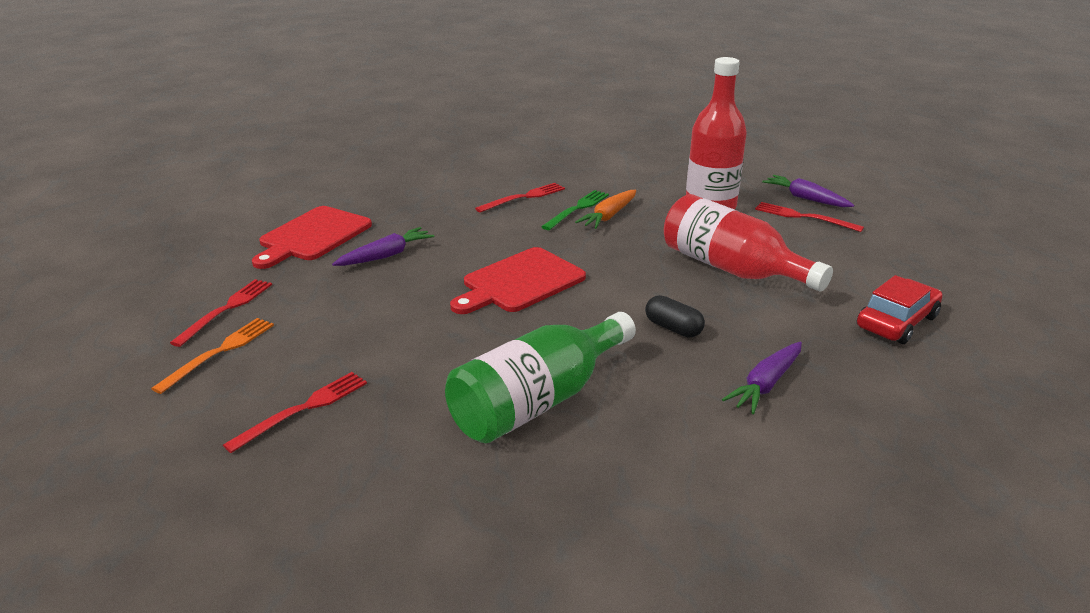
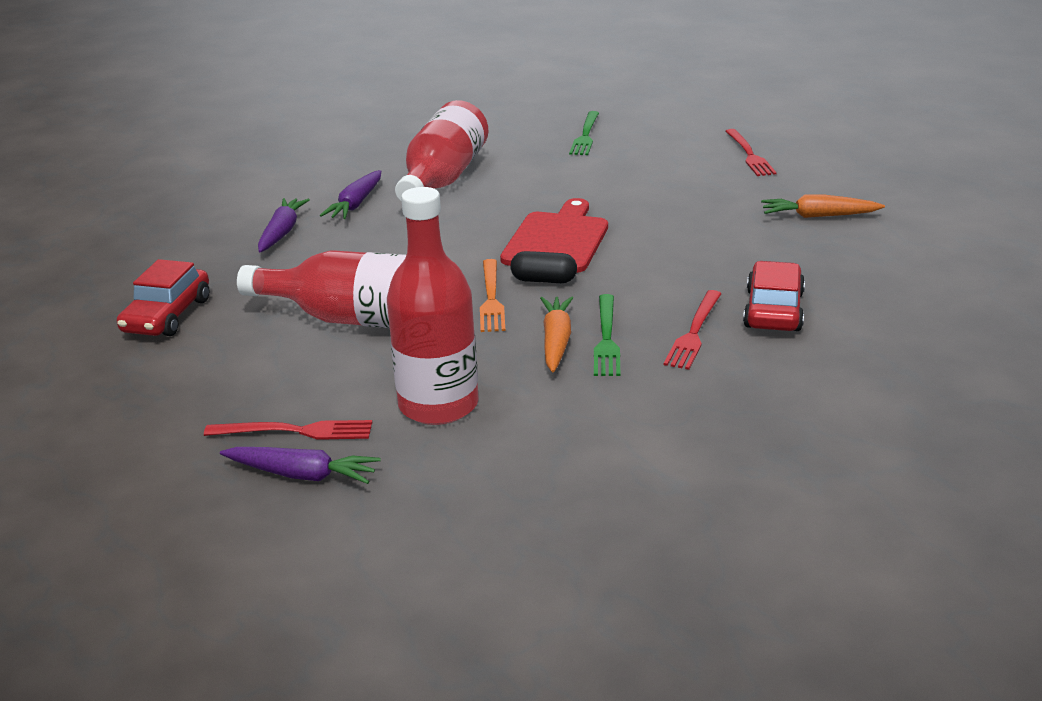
camera: 150 degrees right, 0 degrees up
orange fork [151,318,274,394] -> orange fork moved to [480,259,506,332]
red fork [223,372,367,453] -> green fork [569,111,599,155]
red cutting board [252,206,372,269] -> orange carrot [761,194,885,218]
purple carrot [332,227,434,266] -> purple carrot moved to [319,170,381,219]
green bottle [445,312,636,443] -> red bottle [395,100,488,202]
black capsule [645,295,705,337] -> black capsule moved to [510,251,577,283]
none -> red car [743,261,805,331]

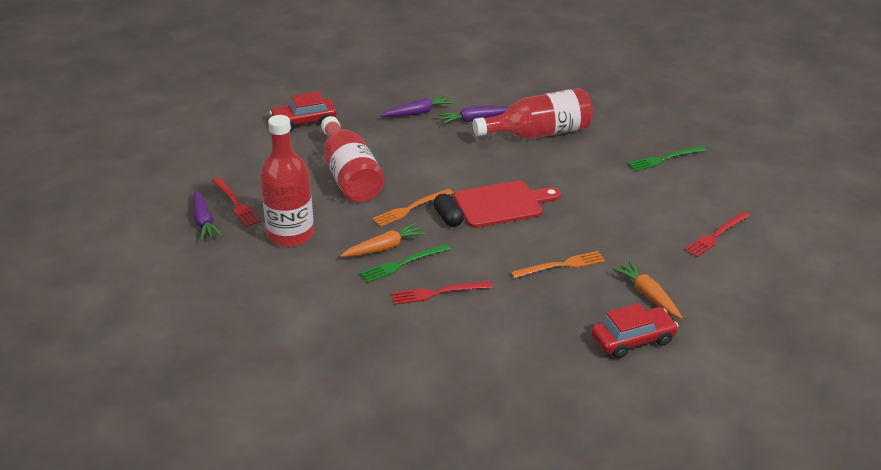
camera: 55 degrees right, 5 degrees up
red car [743,261,805,331] -> red car moved to [591,303,678,359]
none -> orange fork [511,251,605,278]

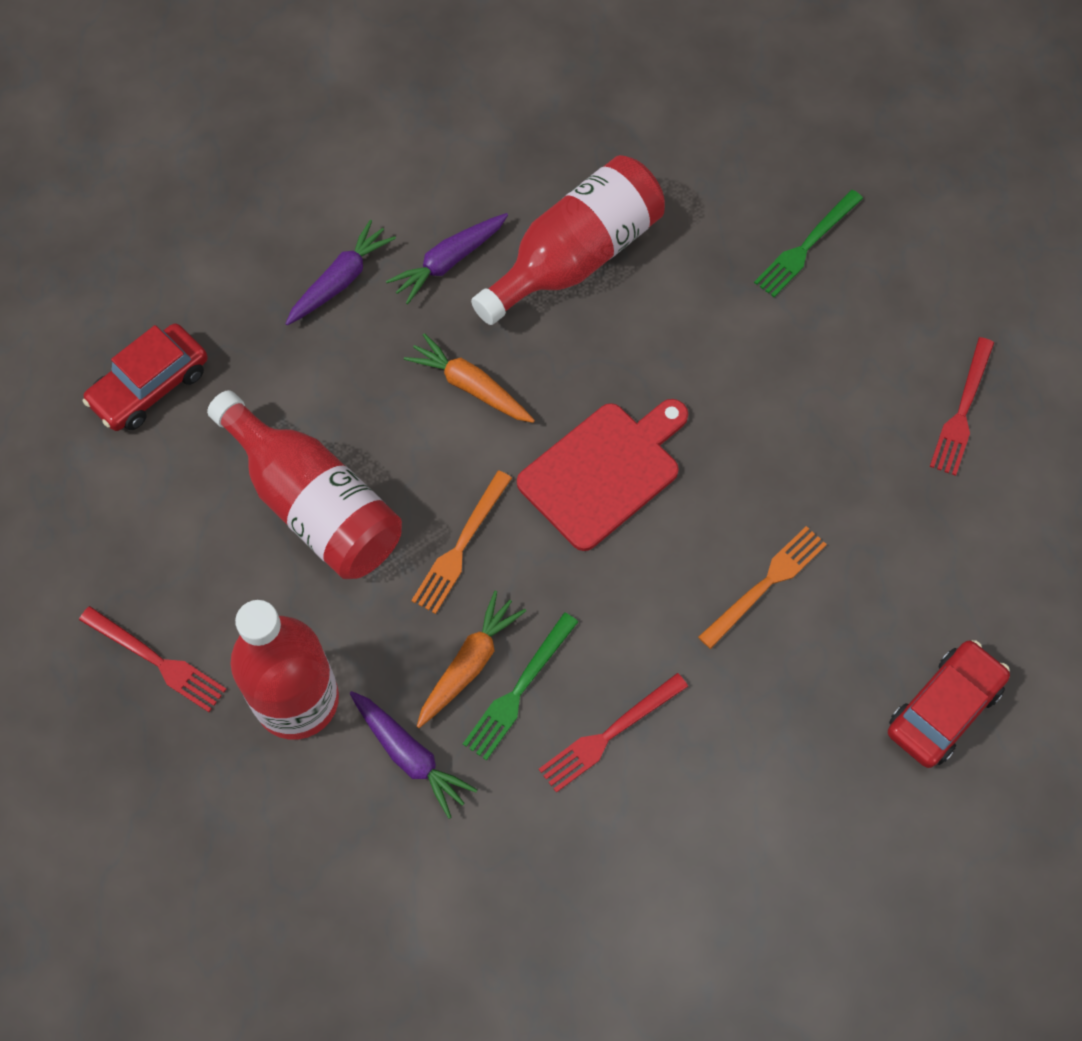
camera: 25 degrees left, 30 degrees up
purple carrot [193,190,223,241] -> purple carrot moved to [350,691,477,819]
black capsule [434,193,464,227] -> none
orange carrot [612,261,683,319] -> orange carrot moved to [404,333,535,423]

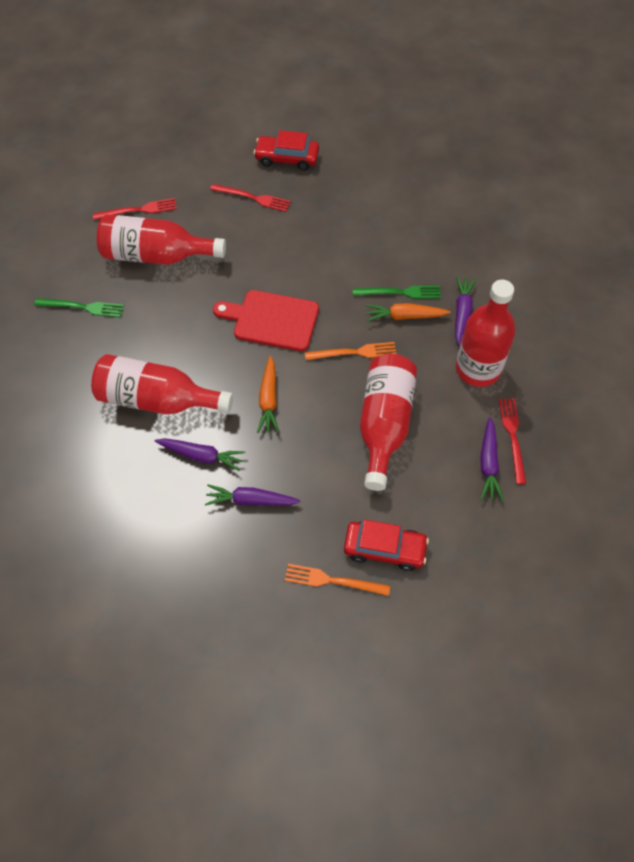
camera: 125 degrees left, 5 degrees down
red fork [539,673,688,793] -> red fork moved to [210,184,291,212]
orange fork [698,526,827,649] -> orange fork moved to [285,564,390,596]
none -> red bottle [97,214,226,265]
none -> purple carrot [480,417,504,501]

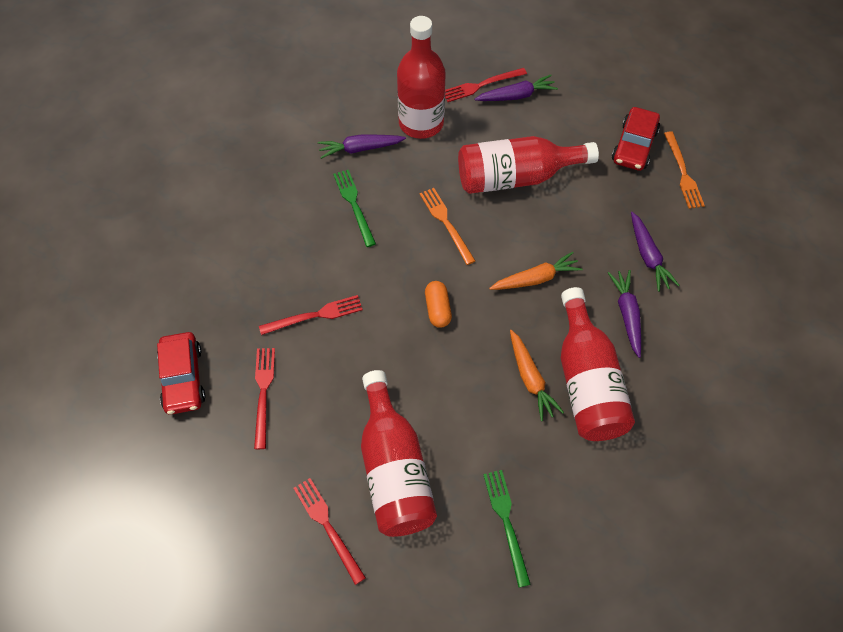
camera: 110 degrees left, 0 degrees up
red cutting board [213,290,319,351] -> orange capsule [425,281,452,328]
red car [344,520,429,571] -> red car turned 150 degrees counterclockwise [612,107,660,171]
orange carrot [366,303,451,322] -> orange carrot moved to [510,330,564,421]
none -> red fork [259,295,363,335]

